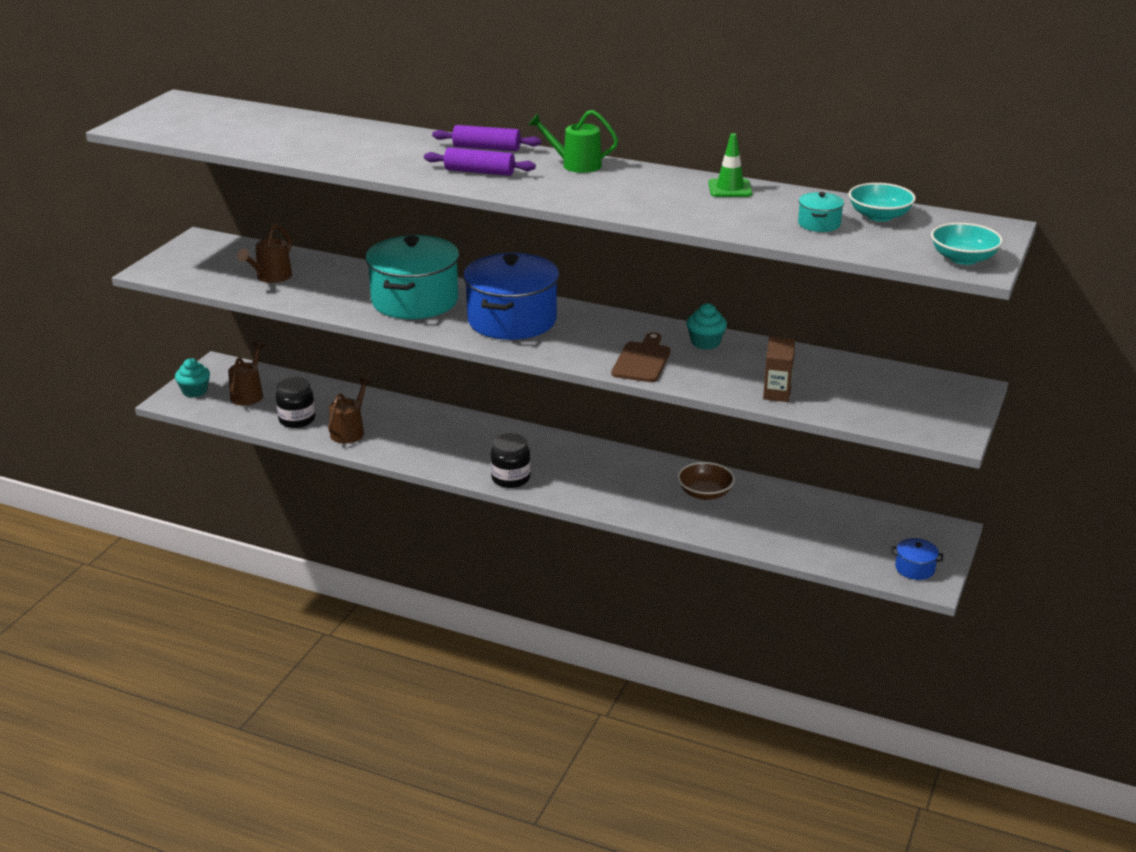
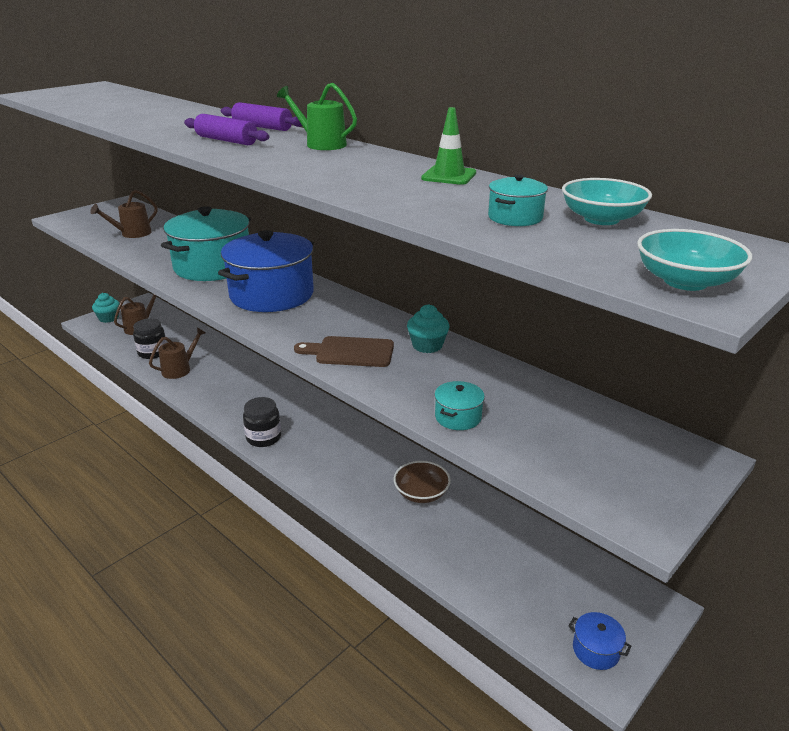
camera: 20 degrees right, 0 degrees up
brown cutting board [611,332,671,382] -> brown cutting board turned 120 degrees counterclockwise [294,336,394,367]
brown carton [763,336,795,402] -> turquoise pot [434,381,485,430]

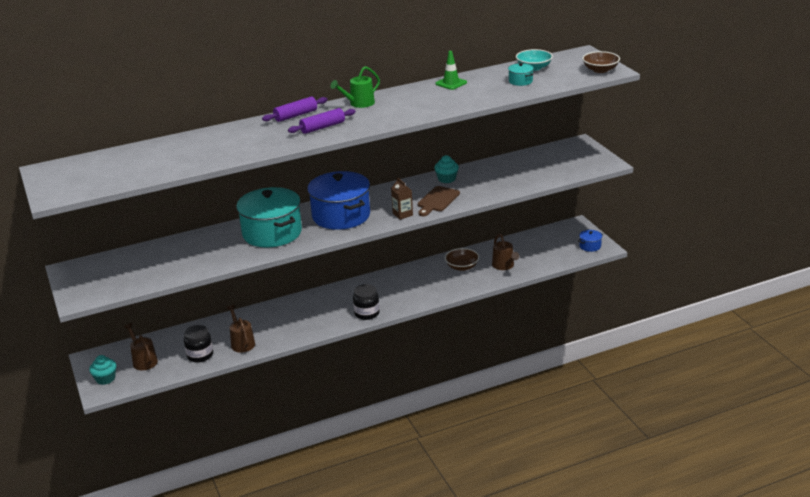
camera: 65 degrees left, 0 degrees up
brown watering can [90,190,157,238] -> brown watering can moved to [492,233,519,270]
turquoise pot [434,381,485,430] -> none
turquoise bowl [637,229,752,291] -> brown bowl [582,51,620,73]
none -> brown carton [391,177,413,220]

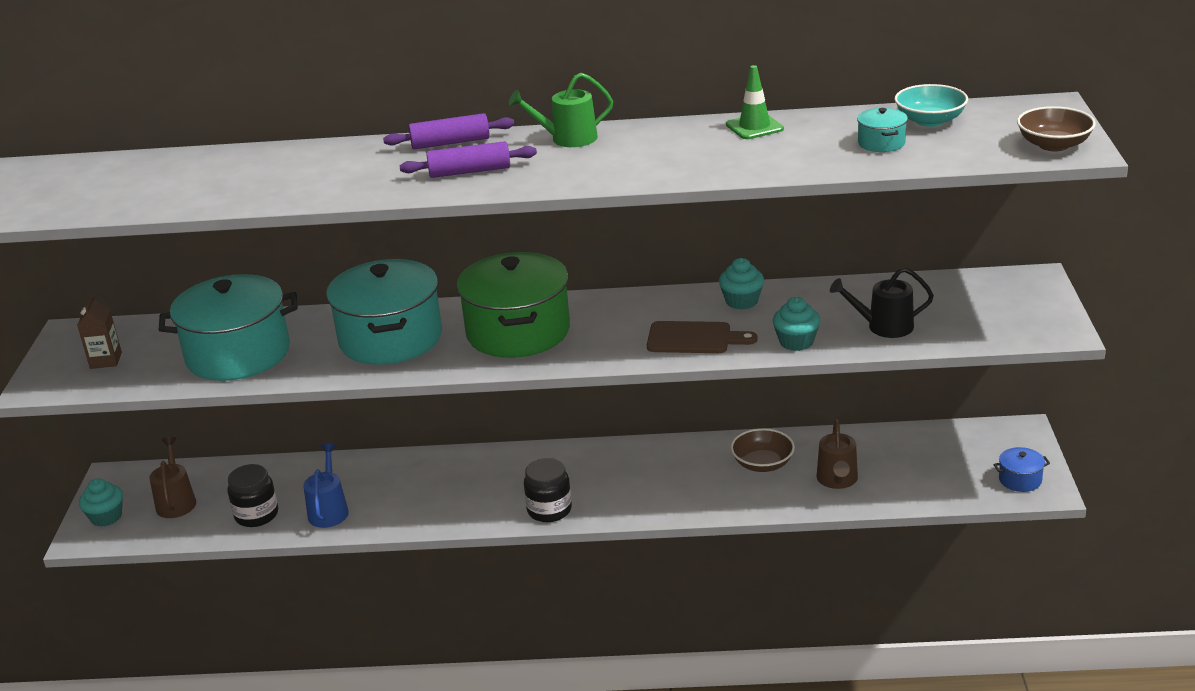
camera: 25 degrees right, 0 degrees up
brown watering can [227,305,255,353] -> blue watering can [303,444,349,528]
blue pot [307,171,370,230] -> green pot [456,252,570,358]
brown carton [391,177,413,220] -> brown carton moved to [77,295,122,369]
brown cutting board [418,186,460,216] -> brown cutting board turned 135 degrees counterclockwise [647,321,758,353]
none -> turquoise pot [159,274,298,381]
none -> turquoise cupcake [773,297,820,351]
none -> black watering can [830,267,934,338]

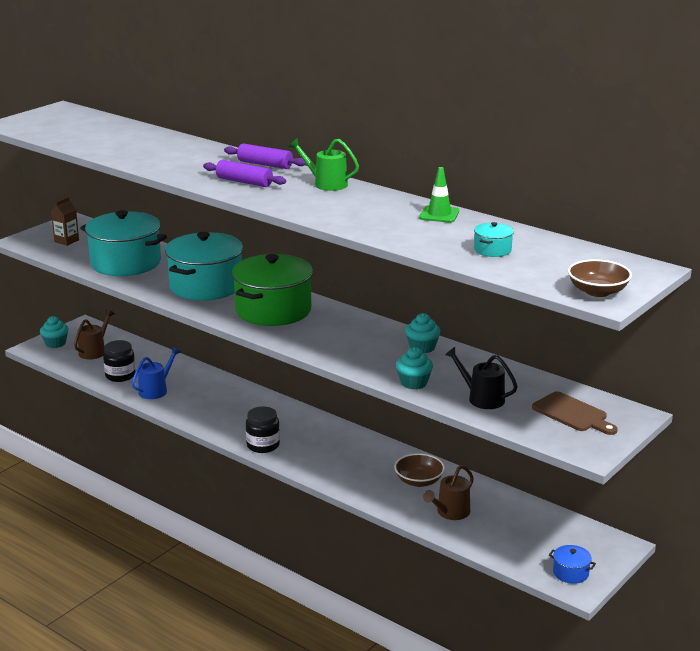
camera: 35 degrees right, 5 degrees down
brown cutting board [647,321,758,353] -> brown cutting board moved to [532,391,618,435]
turquoise bowl [894,84,968,127] -> none

